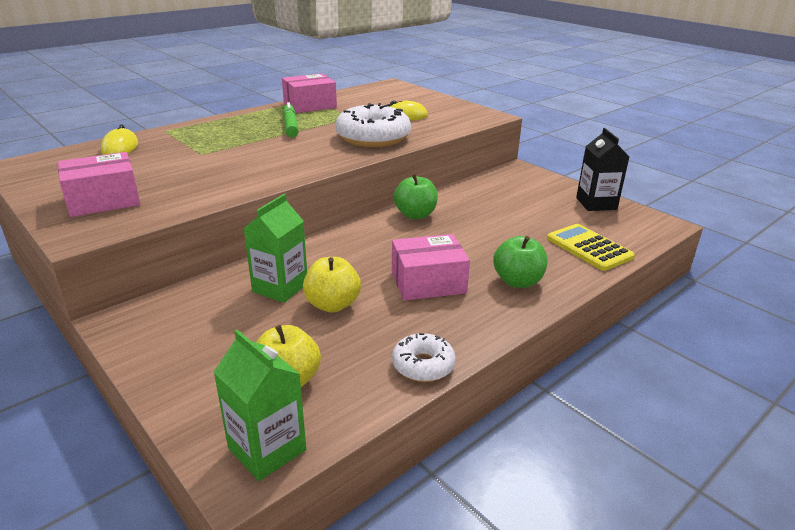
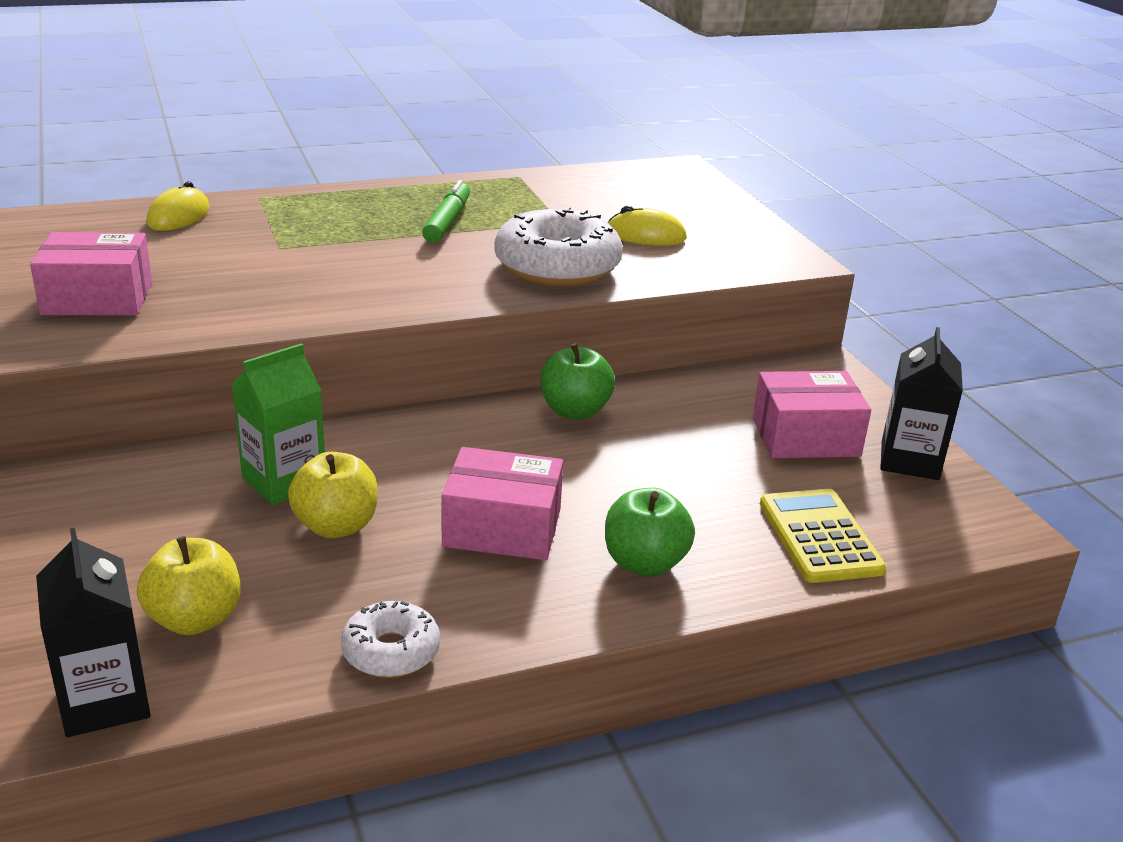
camera: 20 degrees right, 0 degrees up
green carton [214,329,306,481] -> black carton [36,528,150,737]
pink box [282,74,337,113] -> pink box moved to [753,371,871,458]

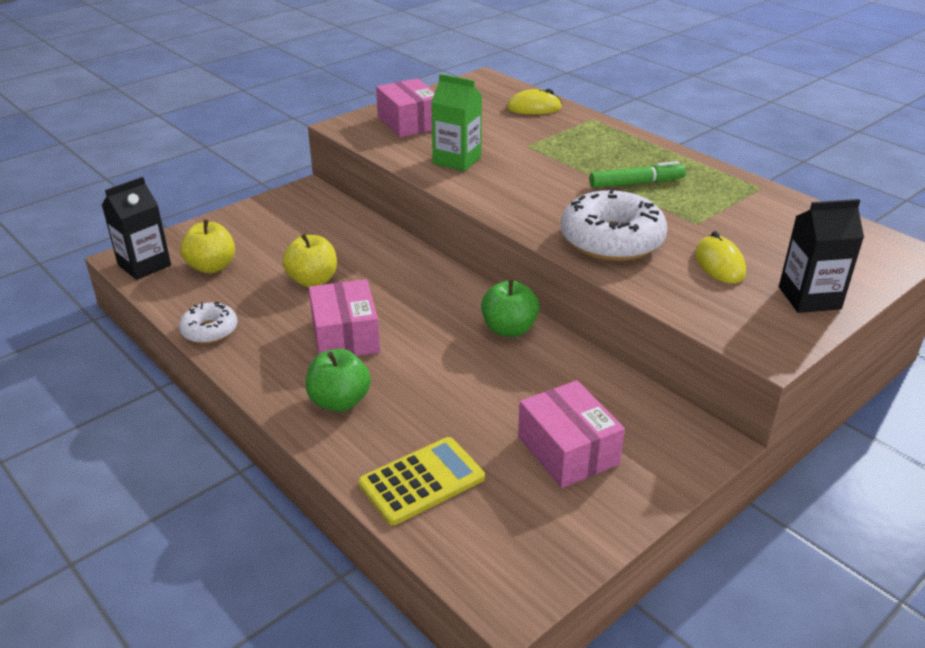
camera: 70 degrees right, 5 degrees up
green carton [232,343,325,505] -> green carton moved to [431,74,482,171]
black carton [880,327,963,480] -> black carton moved to [779,199,864,313]

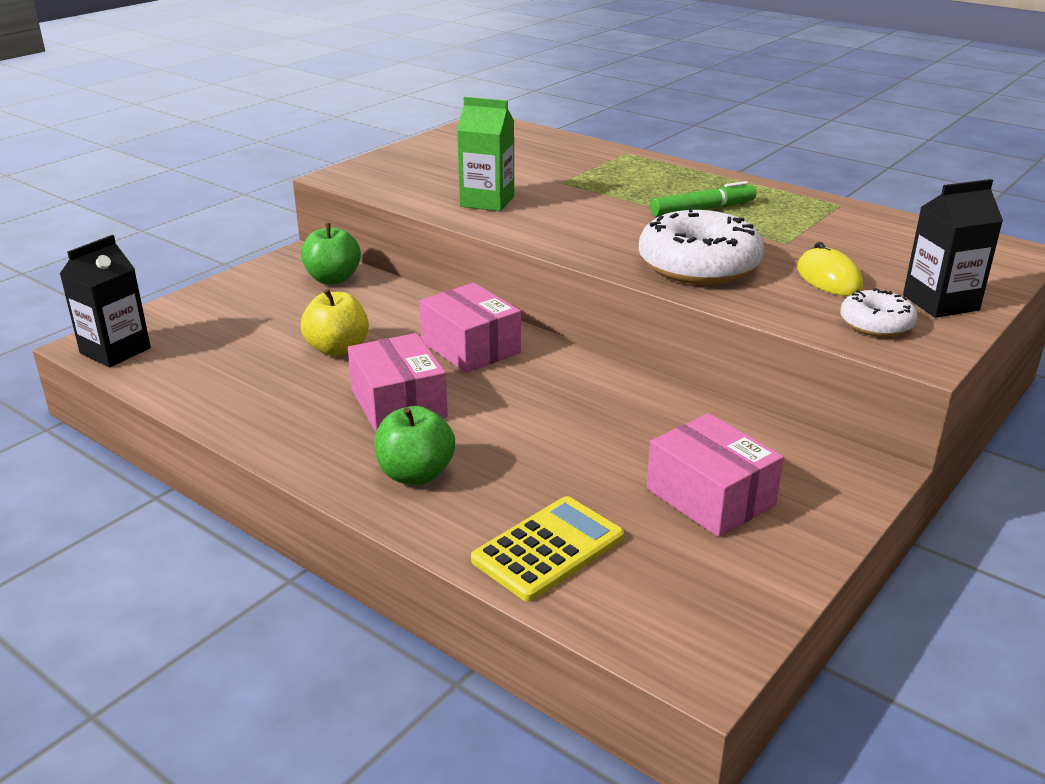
camera: 10 degrees left, 5 degrees down
white donut [179,302,237,344] -> white donut moved to [840,288,917,337]
yellow apple [180,220,235,273] -> none
pink box [376,78,435,137] -> pink box moved to [419,283,521,373]
green apple [481,279,540,337] -> green apple moved to [301,223,361,285]
yellow mouse [507,89,562,114] -> none

